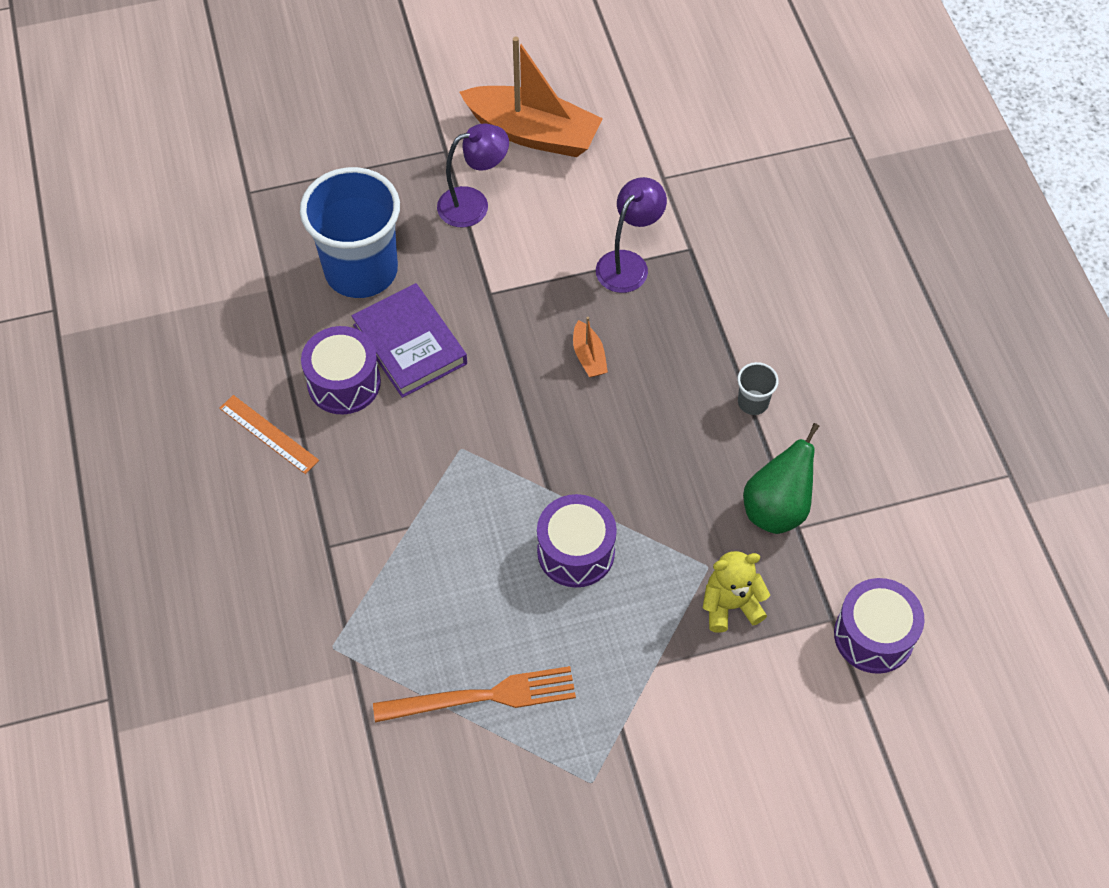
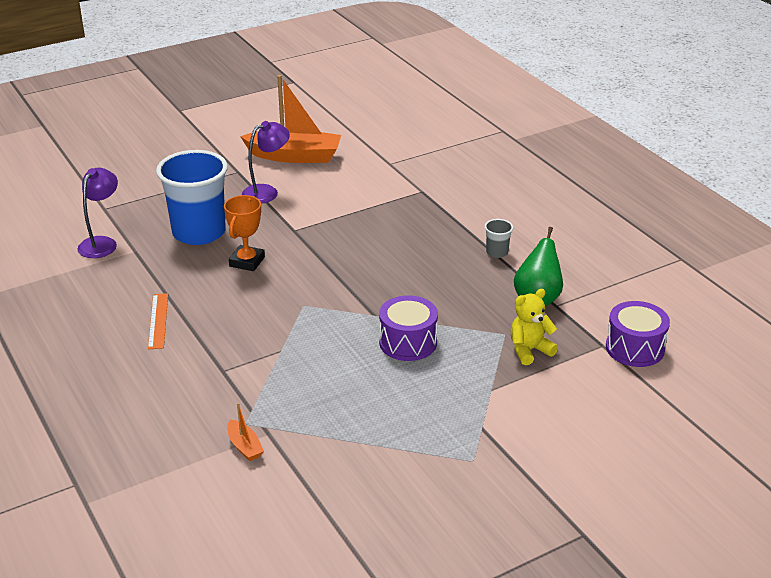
camera: 15 degrees left, 25 degrees down
orange ruler [219,395,319,474] -> orange ruler turned 60 degrees clockwise [148,293,168,349]
purple drum [301,326,381,414] -> none
purple book [352,283,467,398] -> orange trophy [224,195,265,271]
orange fork [373,666,576,722] -> none
orange boat [573,317,608,378] -> orange boat moved to [227,403,264,461]
purple lamp [596,177,667,293] -> purple lamp moved to [78,168,118,258]

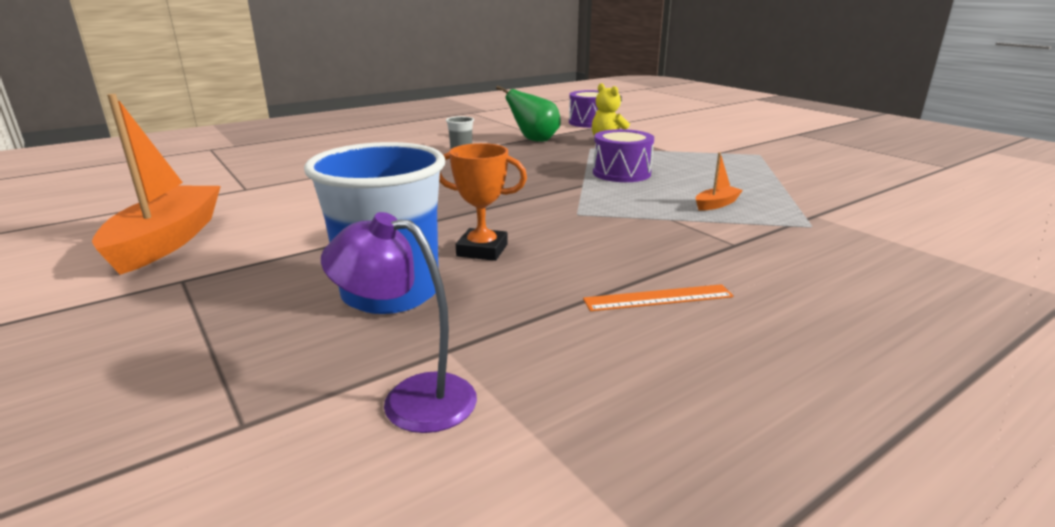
camera: 95 degrees left, 10 degrees down
orange boat [227,403,264,461] -> orange boat moved to [695,152,743,211]
purple lamp [242,121,290,204] -> none

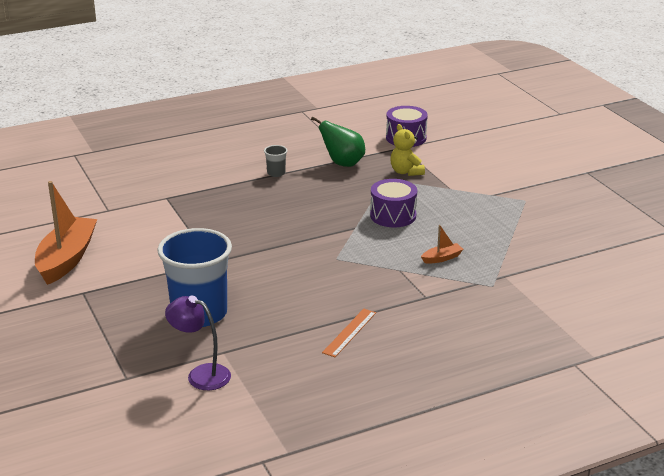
camera: 10 degrees right, 5 degrees up
orange trophy [439,143,527,261] -> none
orange ruler [583,284,734,311] -> orange ruler turned 60 degrees counterclockwise [322,309,376,357]

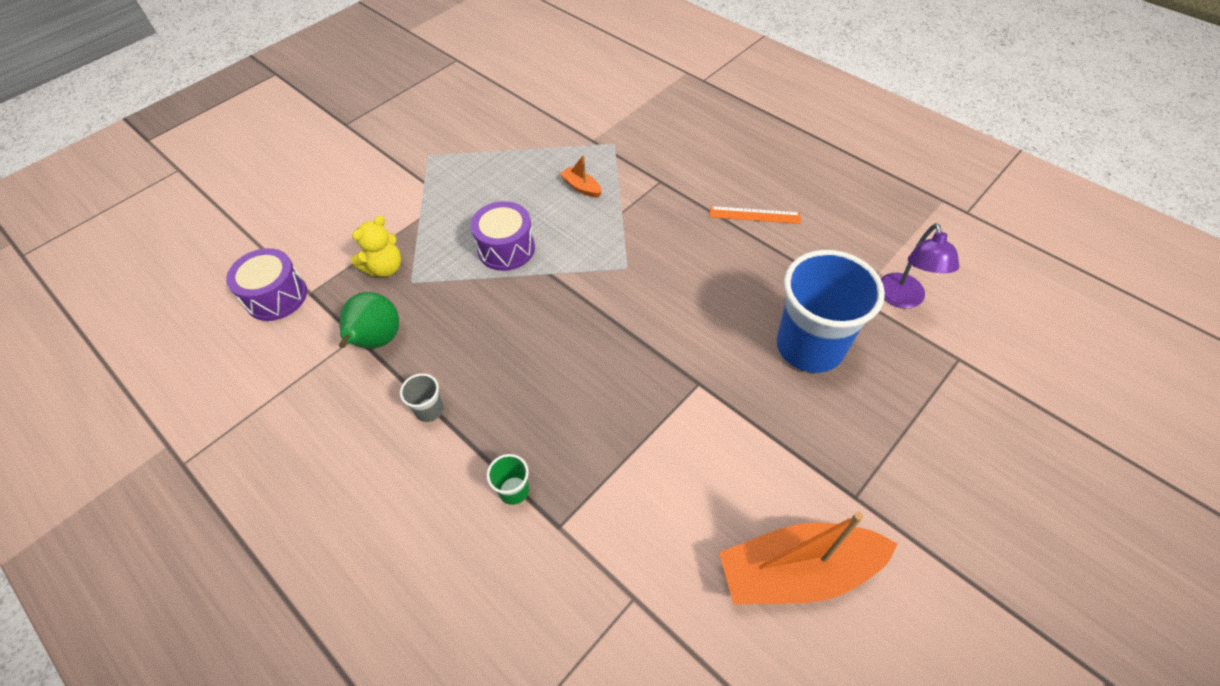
camera: 110 degrees left, 25 degrees up
none -> green cup [487,454,529,505]

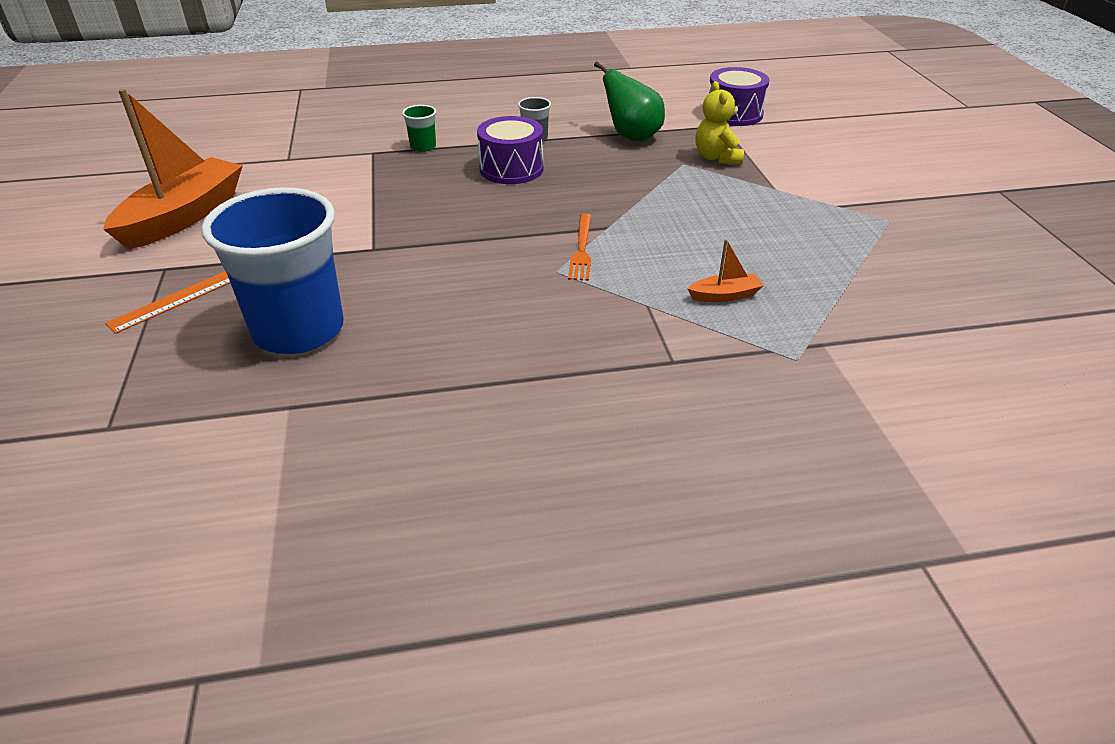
camera: 125 degrees right, 15 degrees down
purple drum [470,201,535,271] -> purple drum moved to [477,116,544,184]
orange ruler [710,206,801,224] -> orange ruler moved to [105,271,230,334]
purple lamp [881,223,959,309] -> none
none -> orange fork [568,214,591,281]

